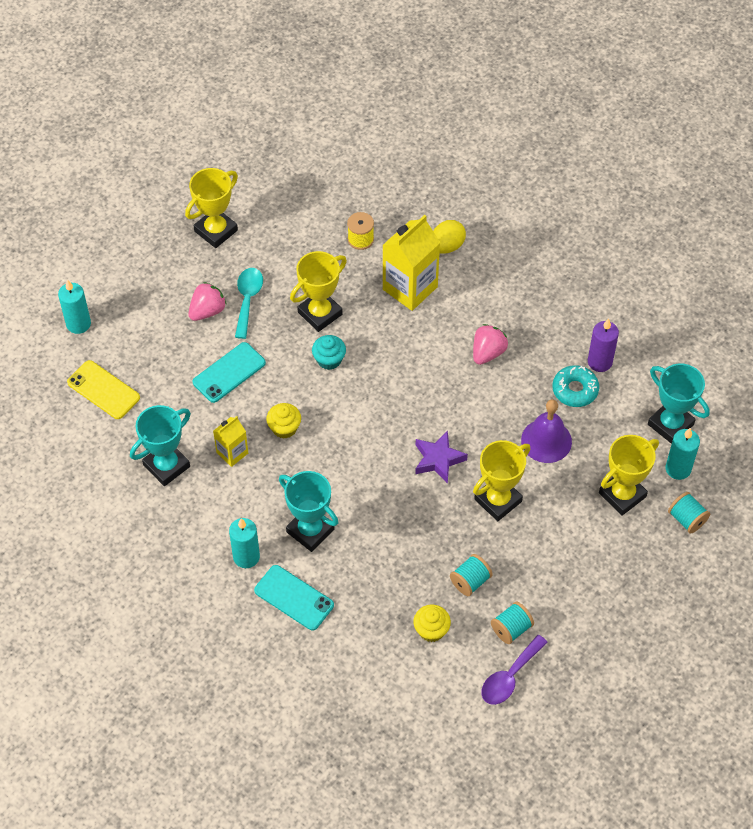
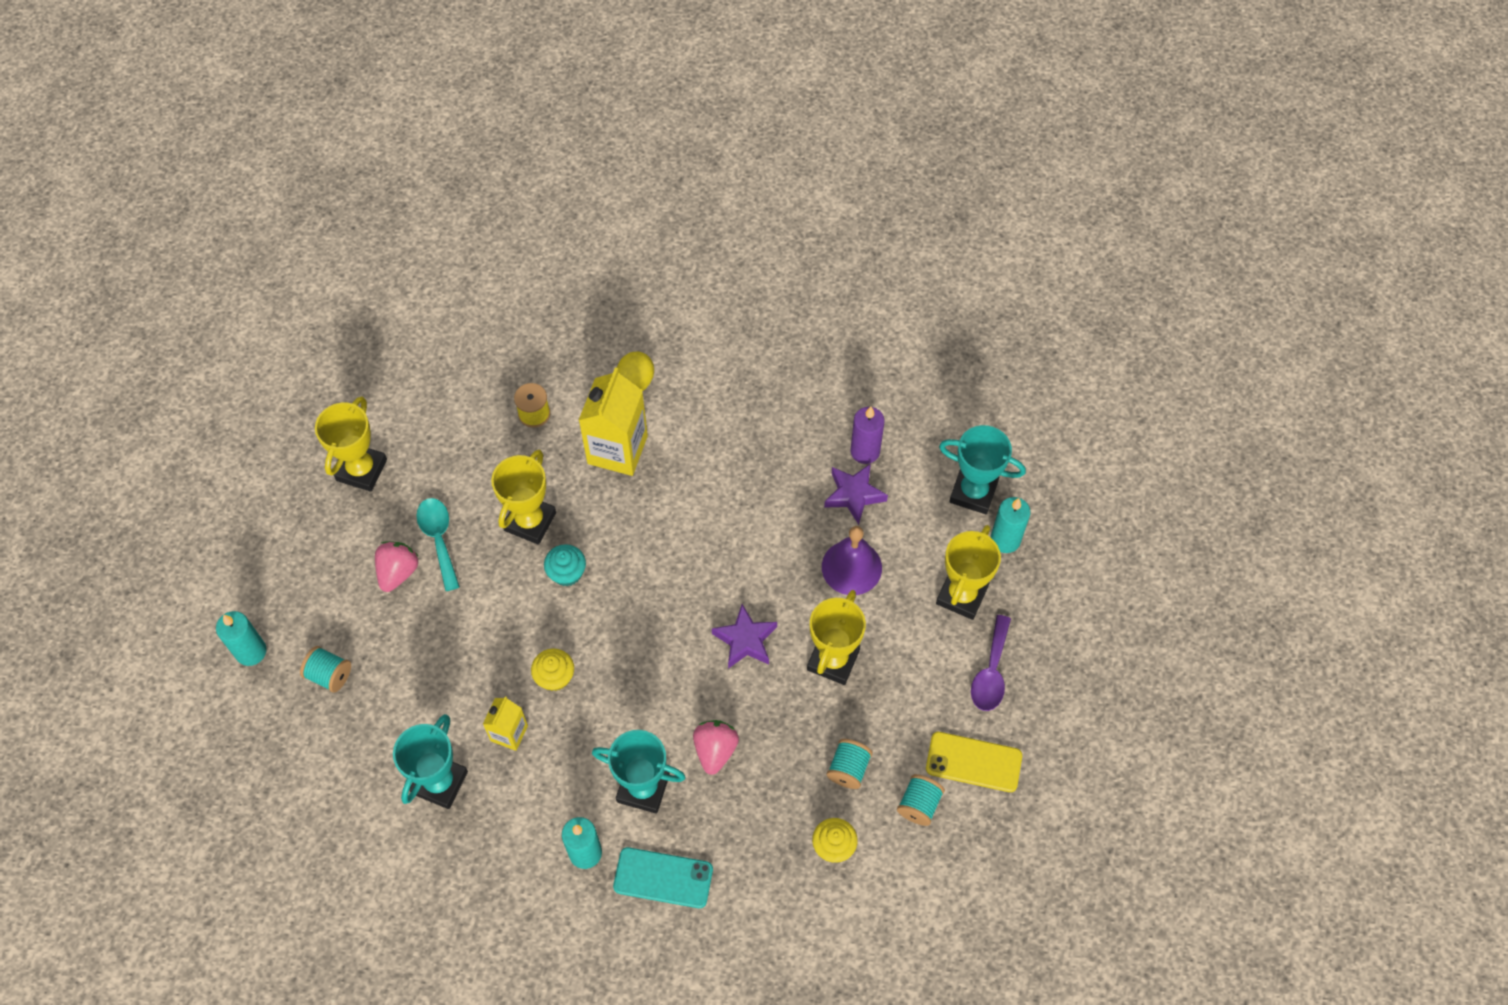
camera: 25 degrees left, 5 degrees up
yellow phone [67,360,140,419] -> yellow phone moved to [926,732,1022,792]
turquoise phone [193,342,266,403] -> none
pink strawberry [473,324,508,365] -> pink strawberry moved to [693,720,739,775]
purple spoon [481,635,548,705] -> purple spoon moved to [971,615,1011,711]
turquoise donut [552,365,599,407] -> purple star [824,463,888,525]
turquoise spool [668,492,710,534] -> turquoise spool moved to [300,646,351,693]

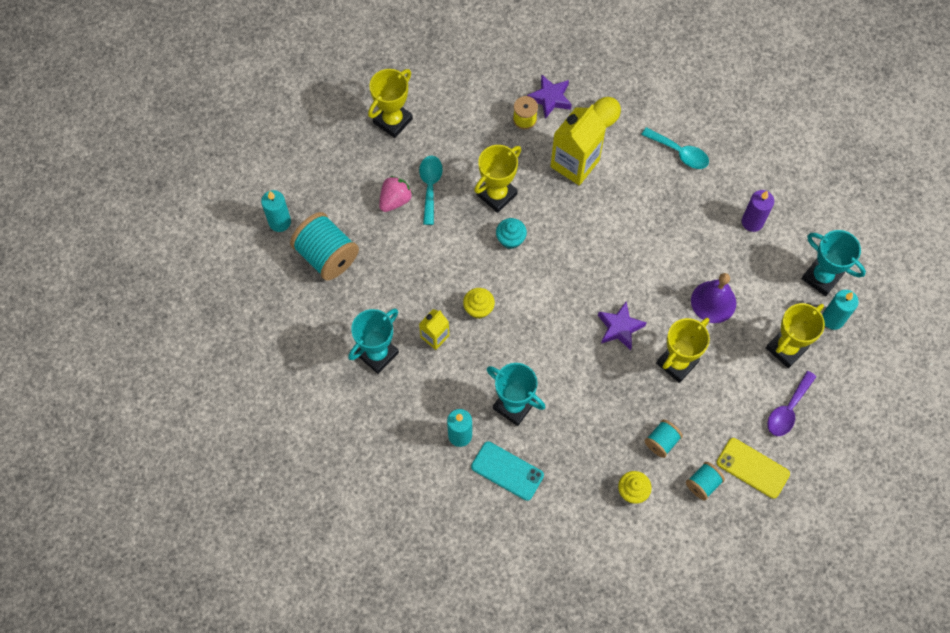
camera: 20 degrees right, 5 degrees up
turquoise spool [300,646,351,693] -> turquoise spool [290,212,359,280], size x1.89
pink strawberry [693,720,739,775] -> none
purple star [824,463,888,525] -> purple star moved to [527,75,572,119]
none -> turquoise spoon [641,127,709,169]

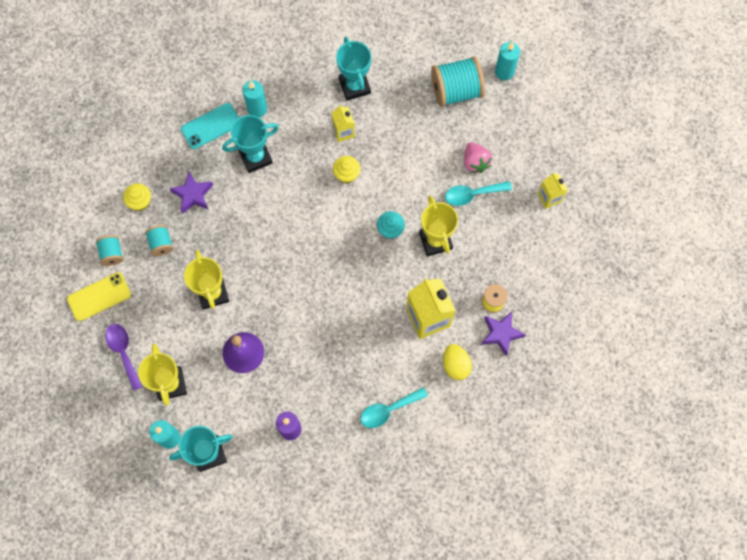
camera: 120 degrees right, 5 degrees up
yellow trophy [368,69,413,138] -> yellow carton [538,173,568,208]
turquoise spoon [419,156,443,225] -> turquoise spoon turned 135 degrees clockwise [445,181,512,206]
purple star [598,302,647,350] -> purple star moved to [170,171,213,214]

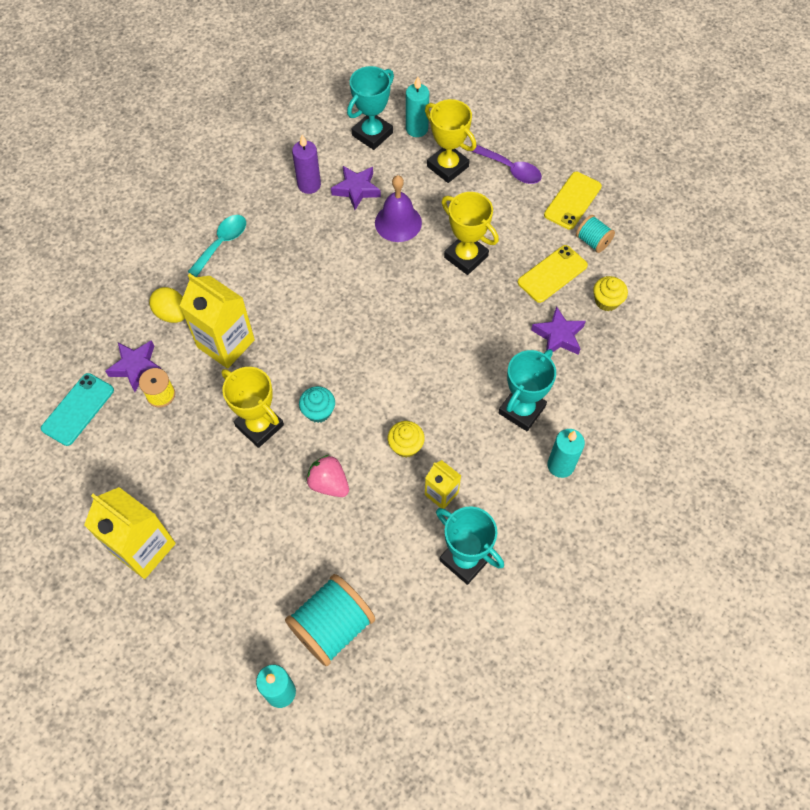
camera: 150 degrees right, 10 degrees down
turquoise spool [145,225,174,256] -> yellow phone [518,245,588,303]
turquoise phone [181,103,239,149] -> turquoise phone moved to [41,373,114,446]
turquoise spoon [445,181,512,206] -> none
pink strawberry [464,142,492,173] -> pink strawberry moved to [306,455,349,497]
yellow carton [538,173,568,208] -> yellow carton [84,487,176,579], size x1.83
none -> purple star [331,166,381,210]

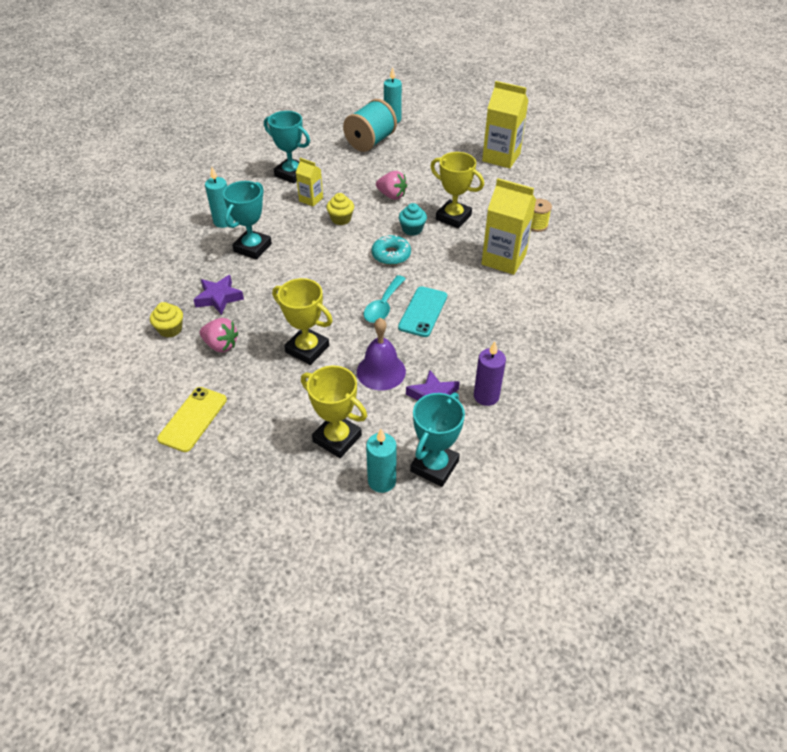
camera: 170 degrees right, 15 degrees down
turquoise phone [41,373,114,446] -> turquoise phone moved to [398,286,447,337]
purple star [105,340,161,392] -> none
yellow egg [149,287,185,323] -> none
turquoise spoon [188,215,246,277] -> turquoise spoon moved to [364,275,406,323]
purple spoon [472,145,542,184] -> none
yellow phone [518,245,588,303] -> pink strawberry [199,318,239,352]
turquoise spool [576,215,615,253] -> none
none -> turquoise donut [371,235,411,265]

